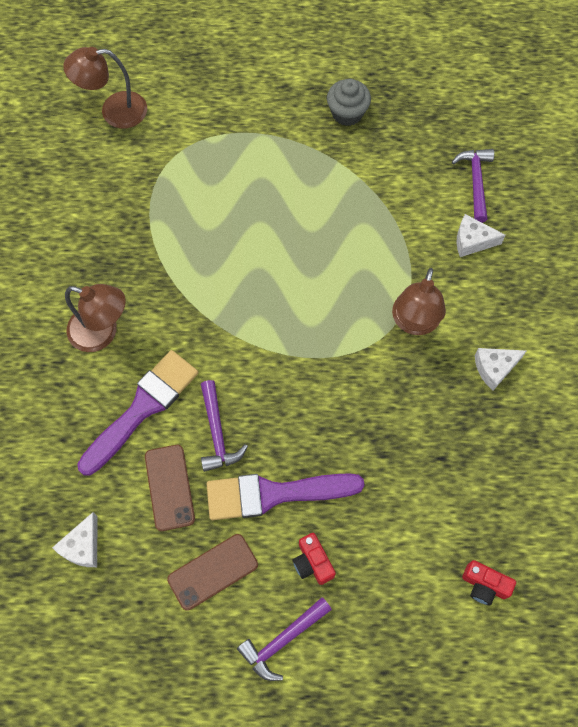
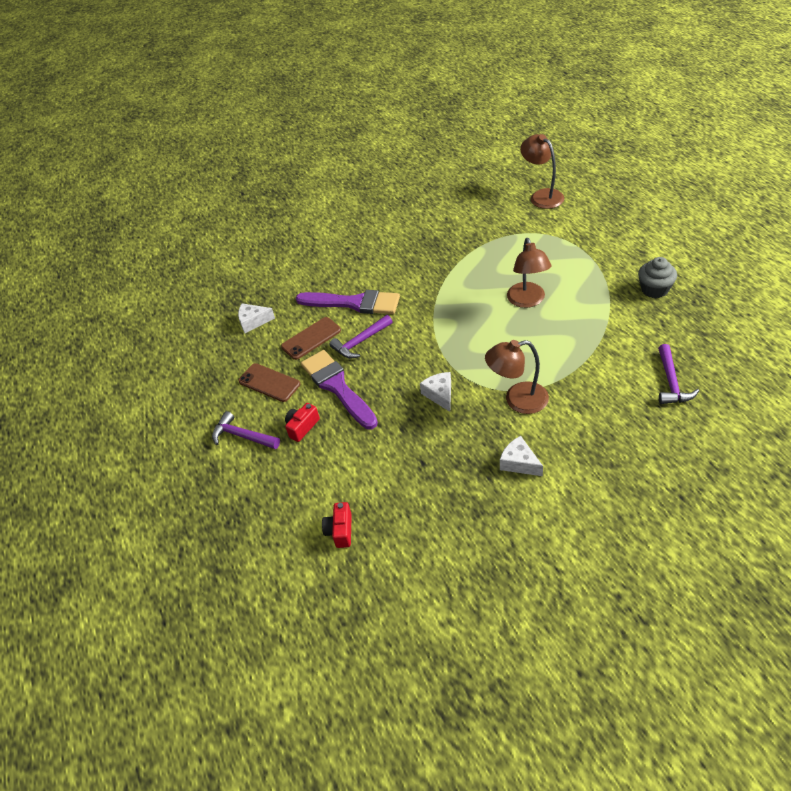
camera: 70 degrees right, 20 degrees down
brown lamp [65,284,126,352] -> brown lamp moved to [507,238,551,308]
purple hammer [452,149,494,223] -> purple hammer turned 120 degrees clockwise [658,344,699,404]
white cheese [456,214,506,257] -> white cheese moved to [420,372,451,412]

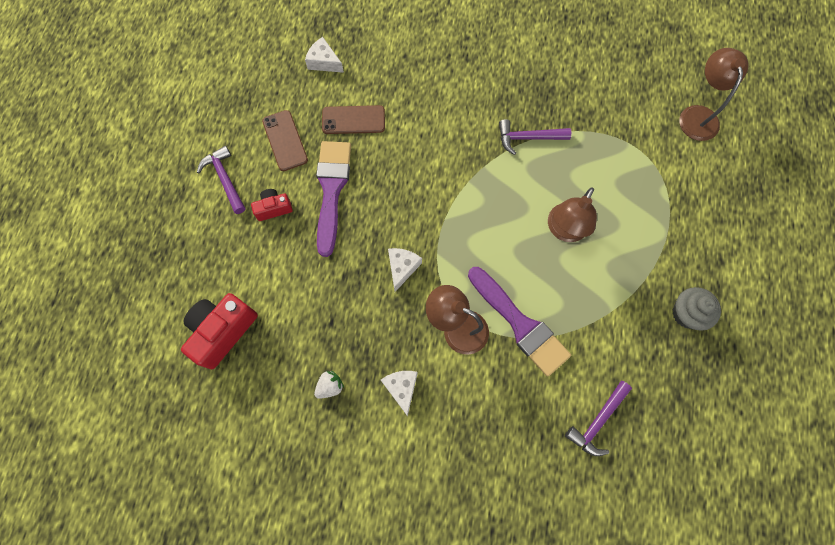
camera: 30 degrees right, 25 degrees up
purple brush [296,290,400,314] -> purple brush moved to [468,267,571,377]
red camera [322,502,352,548] -> red camera [181,293,258,369], size x1.84
purple hammer [330,315,393,358] -> purple hammer moved to [499,119,571,155]
none -> white strawberry [314,371,344,399]

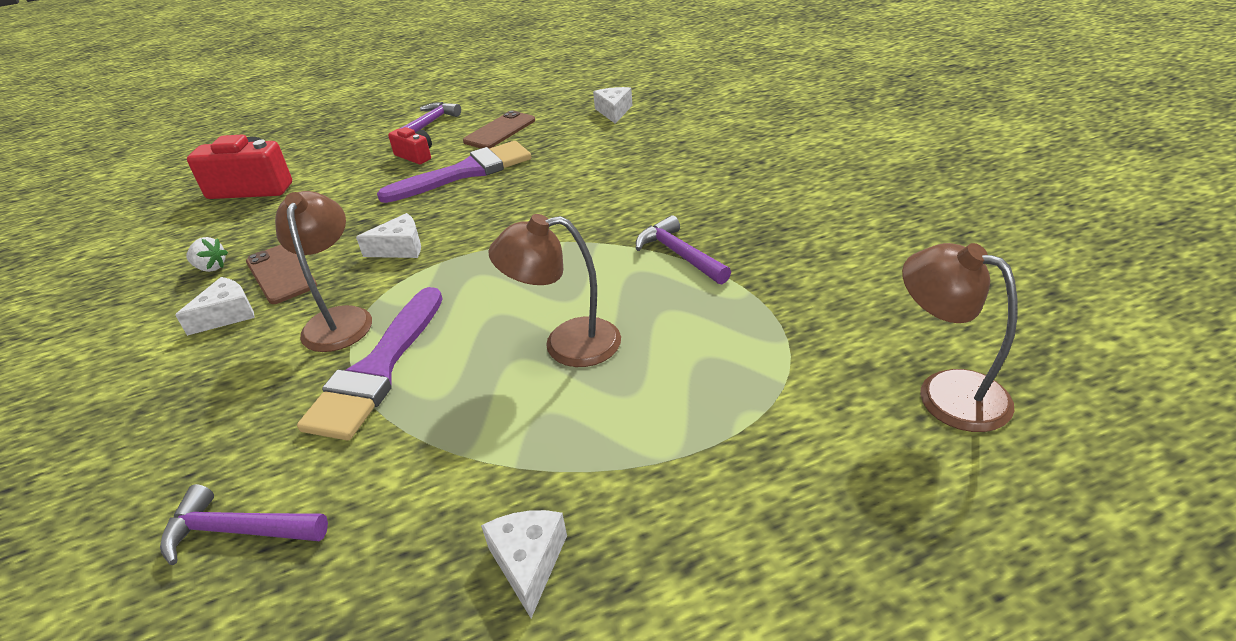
camera: 60 degrees right, 35 degrees down
brown phone [322,105,385,134] -> brown phone moved to [246,245,317,304]
grey cupcake [672,287,721,331] -> white cheese [481,510,567,618]
brown lamp [679,48,748,141] -> brown lamp turned 105 degrees counterclockwise [902,243,1018,432]

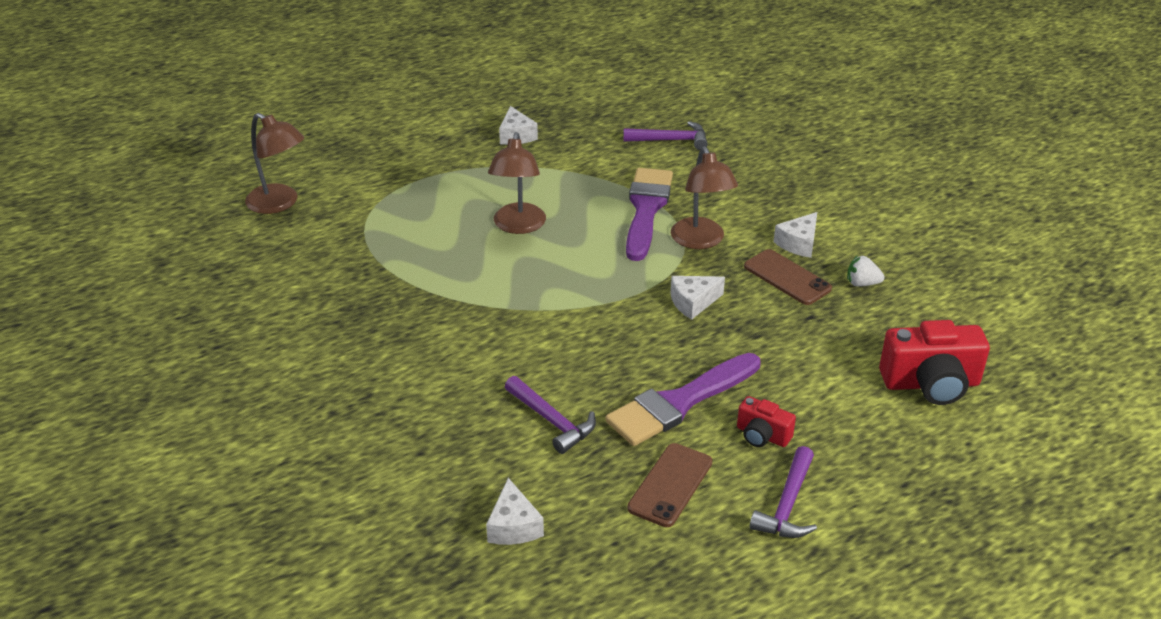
camera: 170 degrees right, 0 degrees up
brown lamp [488,214,621,367] -> brown lamp turned 105 degrees clockwise [488,132,546,234]
purple hammer [636,215,731,284] -> purple hammer moved to [505,376,596,454]

